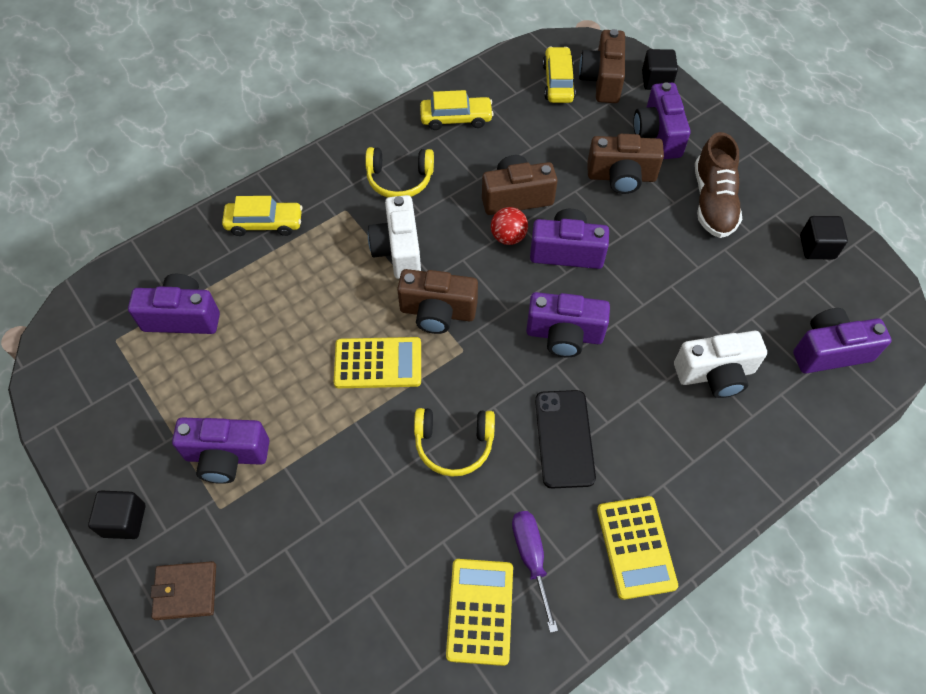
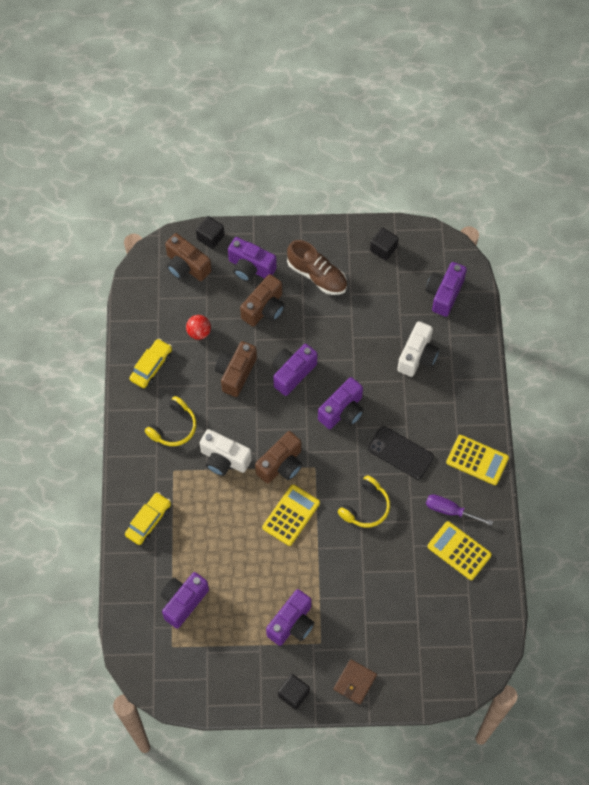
camera: 55 degrees left, 5 degrees up
red ball [491,207,528,245] -> red ball moved to [186,315,211,340]
yellow car [543,47,576,103] -> none

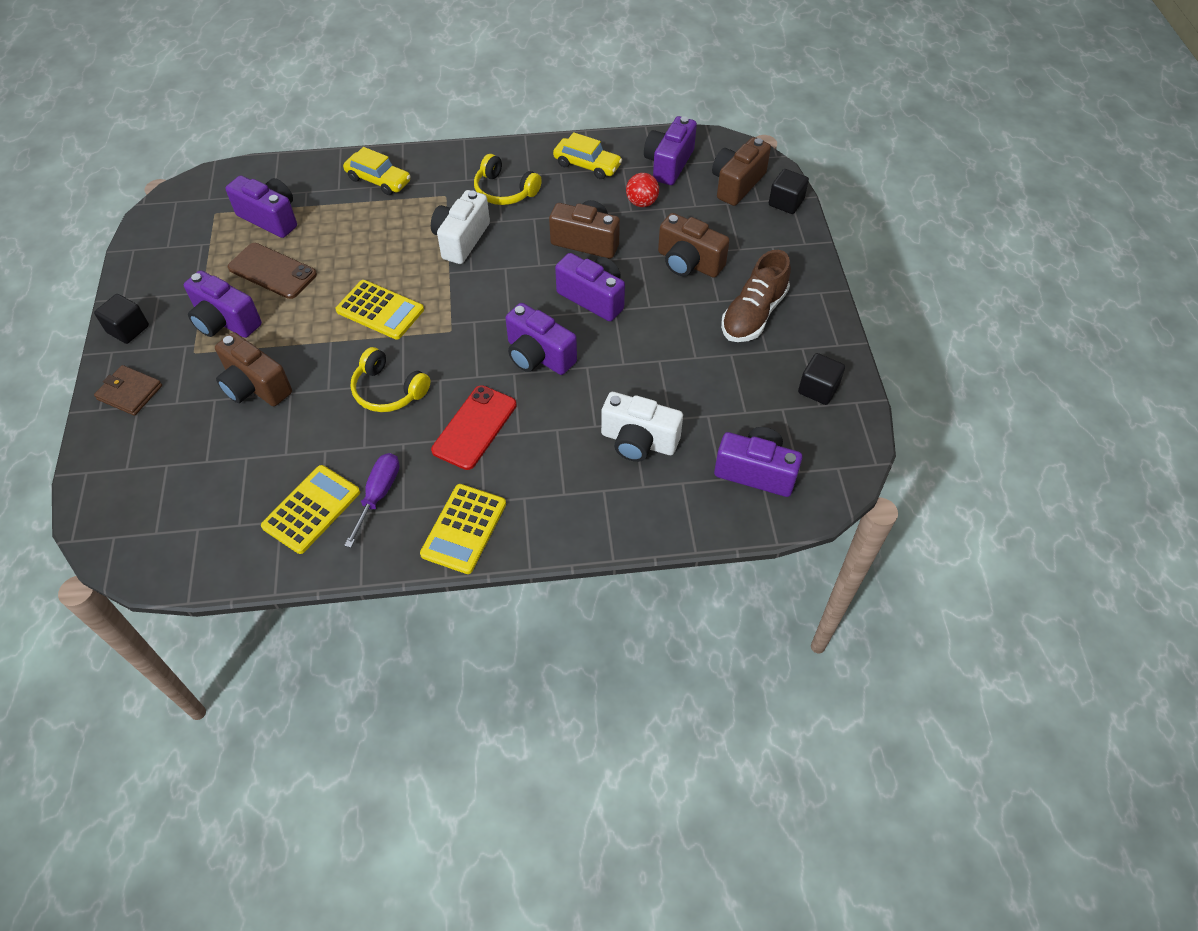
camera: 85 degrees right, 10 degrees down
purple camera [228,237,277,282] -> purple camera moved to [644,116,697,185]
brown camera [255,431,302,484] -> brown camera moved to [215,332,292,406]
black phone [368,426,434,479] -> red phone [431,385,516,470]
none -> brown phone [228,243,317,299]

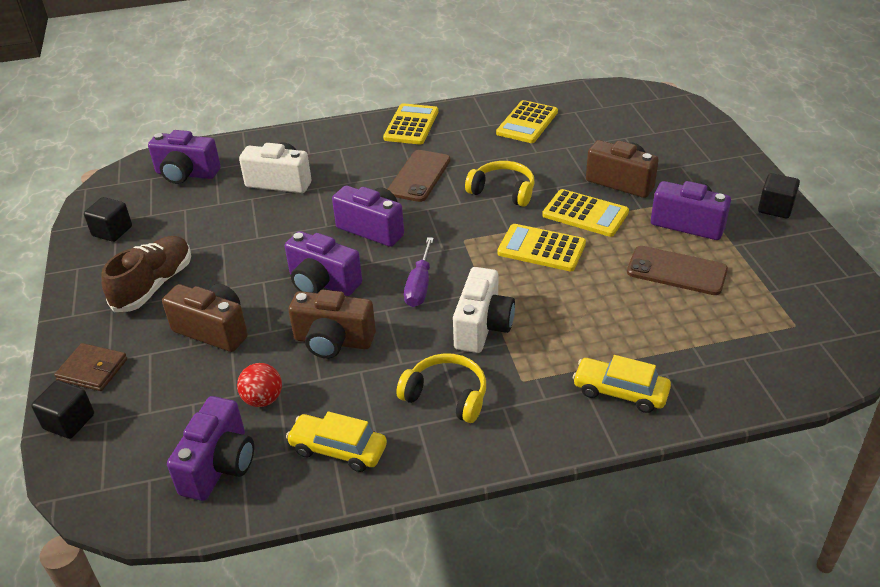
camera: 175 degrees right, 15 degrees down
brown wallet [94,365,162,416] -> brown wallet moved to [54,343,127,391]
purple camera [225,176,297,238] -> none
purple screwdriver [344,453,400,548] -> purple screwdriver moved to [404,237,434,307]
red phone [431,385,516,470] -> brown phone [388,150,450,202]
brown camera [712,137,771,206] -> none
none -> yellow calculator [542,189,629,237]

